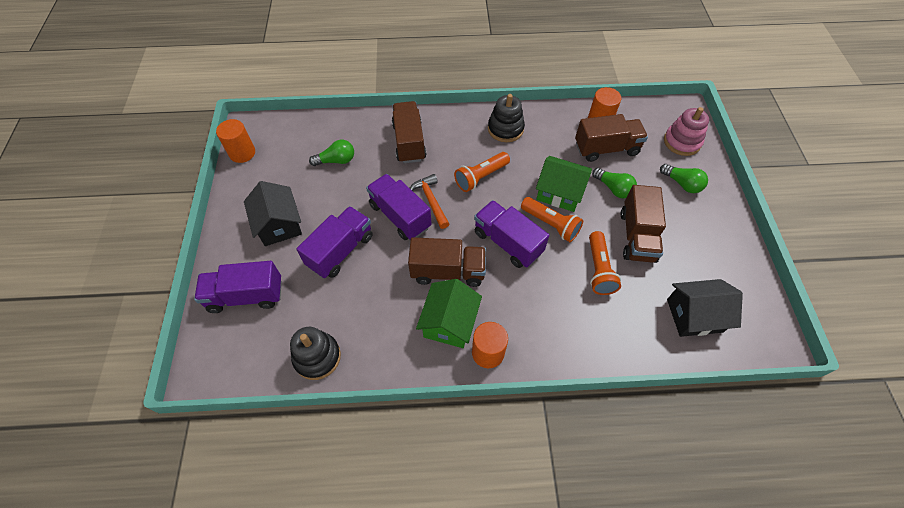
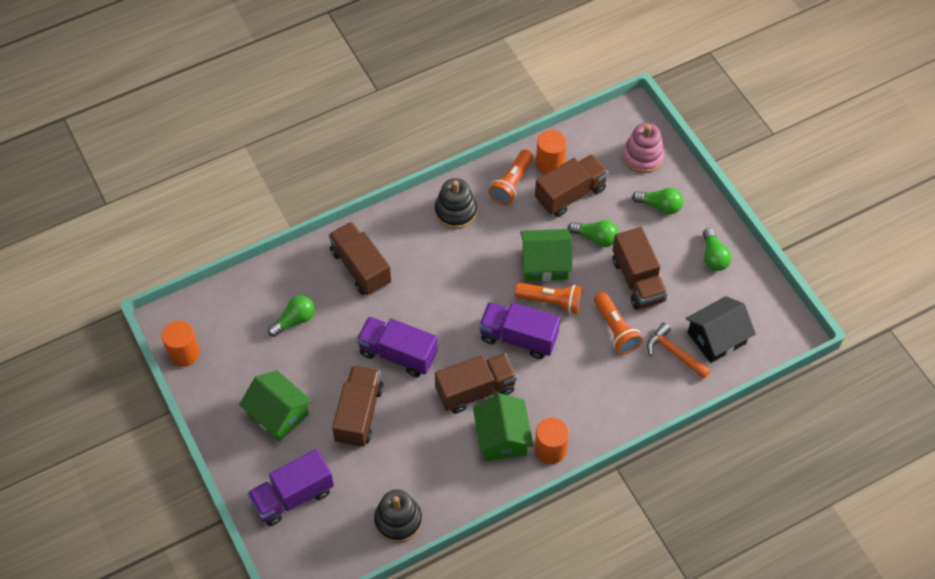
camera: 25 degrees left, 0 degrees up
black house [244,181,302,246] -> green house [239,370,312,442]
purple truck [296,206,373,278] -> brown truck [332,365,384,447]
orange hammer [410,174,449,229] -> orange hammer moved to [647,323,711,379]
orange flashlight [454,152,510,192] -> orange flashlight moved to [488,149,533,205]
none -> green light bulb [703,228,732,271]

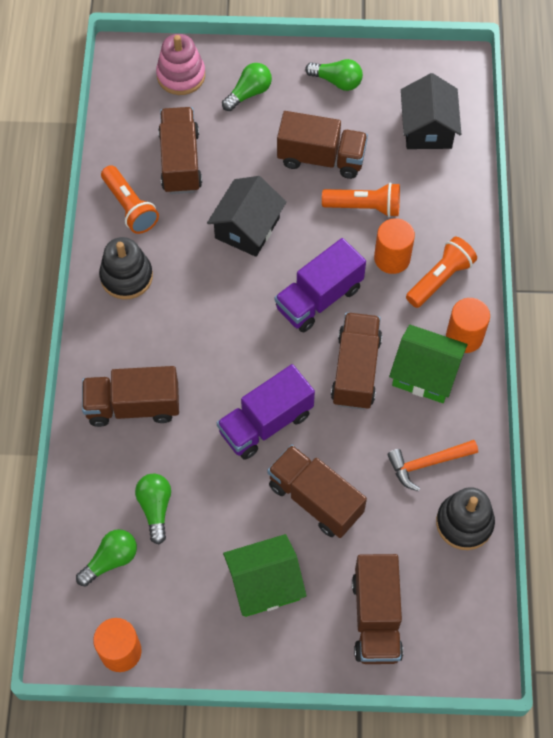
camera: 60 degrees left, 5 degrees up
purple truck [247,449,334,526] -> brown truck [352,554,403,664]
orange flashlight [515,283,583,314] -> orange flashlight moved to [406,237,477,308]
green house [520,229,573,281] -> black house [207,176,286,257]
orange cylinder [536,130,567,174] -> orange cylinder moved to [374,218,415,274]
green light bulb [568,220,619,247] -> green light bulb moved to [76,529,137,587]
orange hammer [647,323,711,379] -> orange hammer moved to [387,440,478,491]

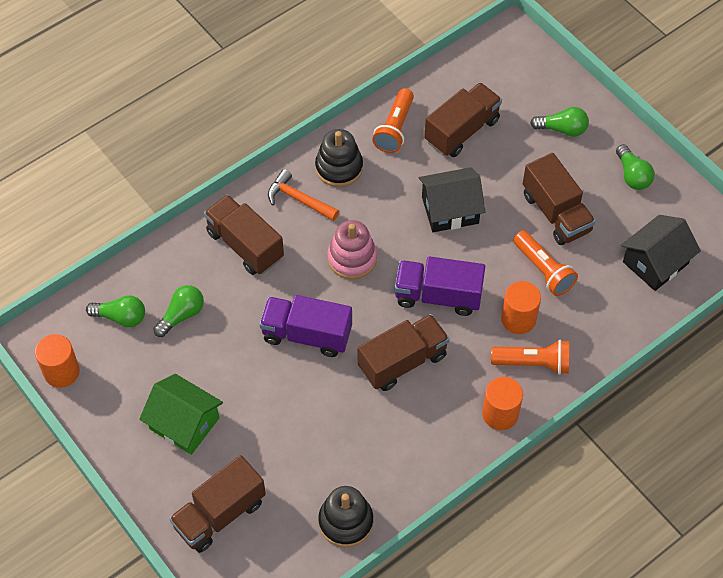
camera: 50 degrees right, 5 degrees down
pink stacking toy [156,34,205,95] -> pink stacking toy moved to [327,220,377,279]
brown truck [268,445,367,538] -> none
orange hammer [387,440,478,491] -> orange hammer moved to [268,169,339,221]
green house [389,325,468,403] -> none

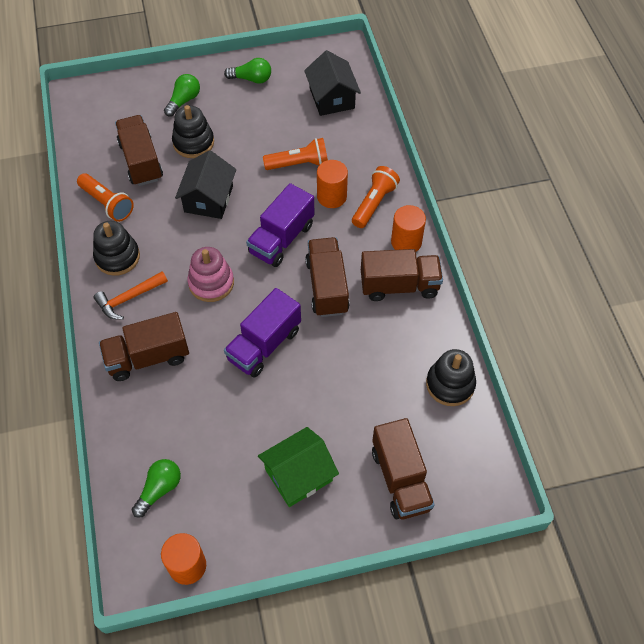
camera: 65 degrees left, 0 degrees up
green light bulb [153,285,204,337] -> none
brown truck [523,153,596,245] -> brown truck moved to [361,249,443,301]
none -> black stacking toy [172,105,214,158]

